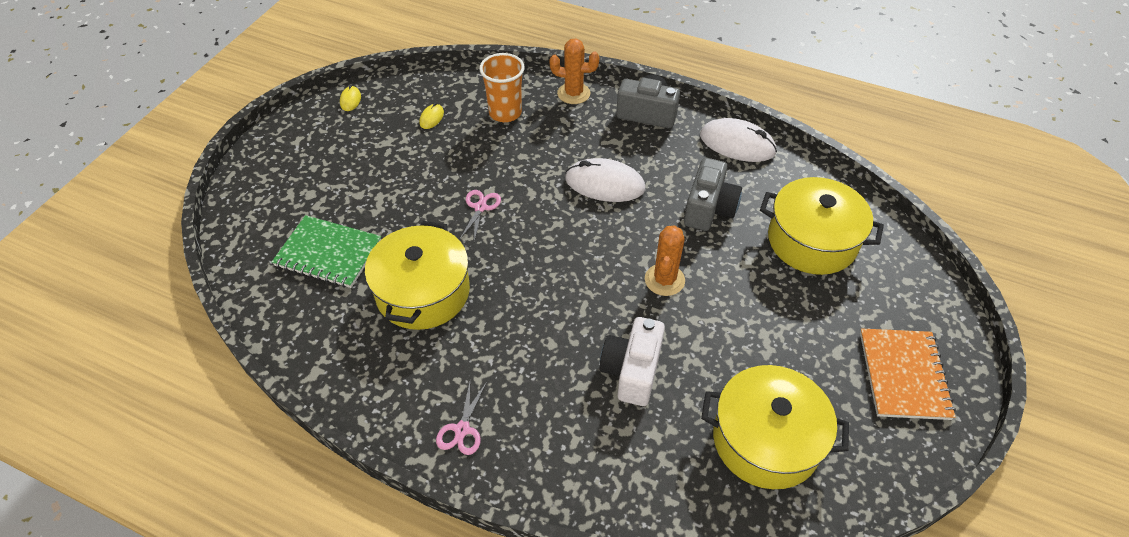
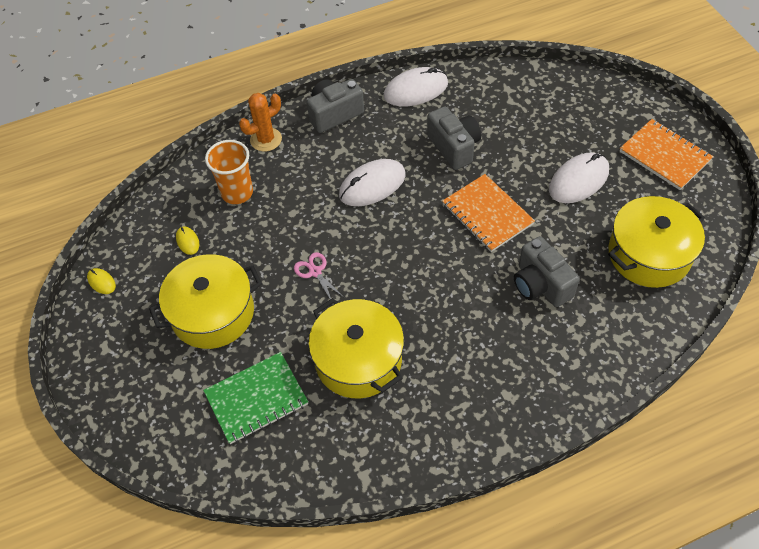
camera: 45 degrees left, 5 degrees up
pink scissors [436,382,487,455] -> none
white camera [599,317,665,406] -> grey camera [514,236,580,307]
orange cactus [645,225,685,296] -> orange notebook [442,174,535,252]
yellow pot [760,177,884,275] -> yellow pot moved to [149,254,262,349]
none -> white mouse [549,152,609,203]

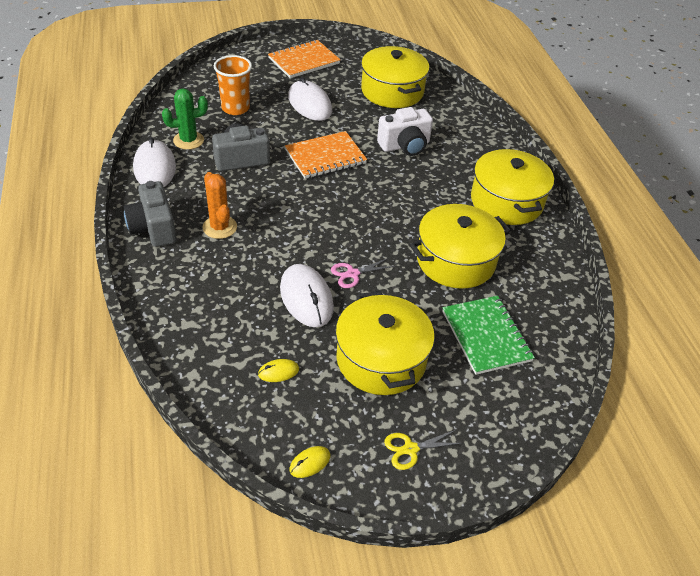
camera: 85 degrees left, 10 degrees down
orange cup [205,140,253,204] -> orange cup moved to [214,55,252,115]
orange cactus [239,93,282,152] -> orange cactus moved to [203,172,237,239]
white mouse [339,159,406,206] -> white mouse moved to [280,264,334,327]
grey camera [514,236,580,307] -> white camera [377,107,433,156]
none -> green cactus [162,88,208,150]
none -> yellow scissors [384,430,463,470]
none -> yellow pot [471,148,554,225]

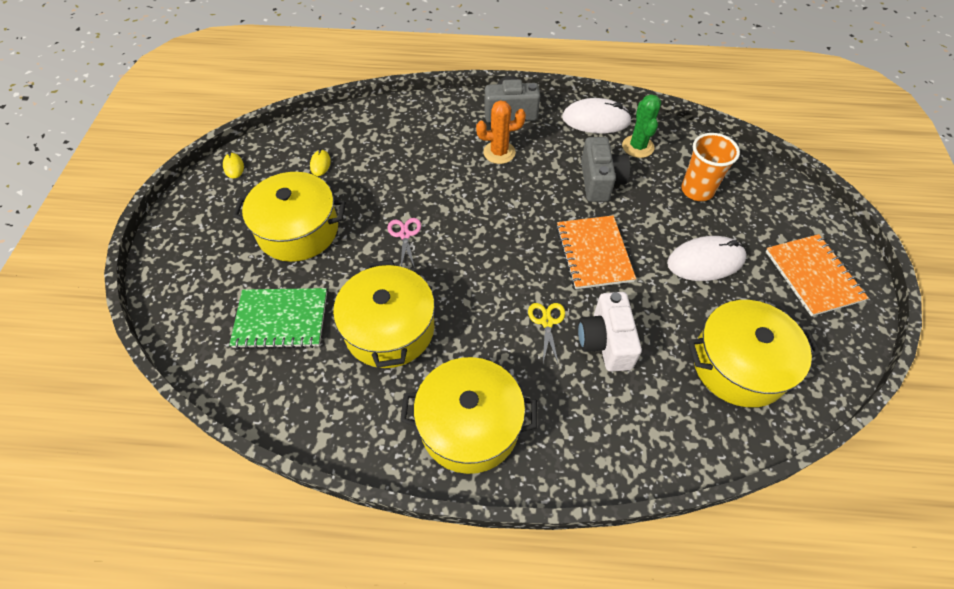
camera: 110 degrees right, 10 degrees up
white mouse [280,264,334,327] -> none
yellow scissors [384,430,463,470] -> yellow scissors moved to [528,303,565,365]

